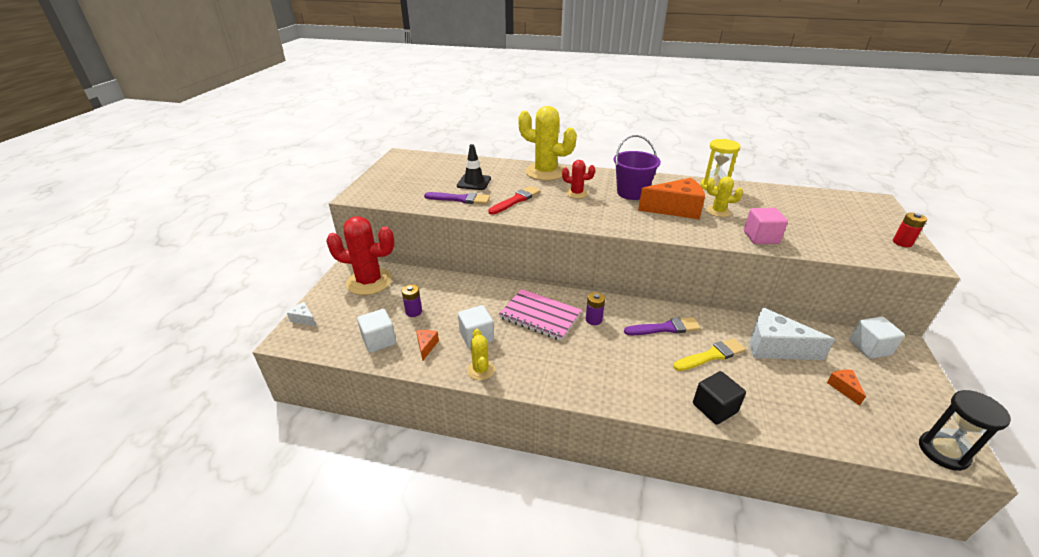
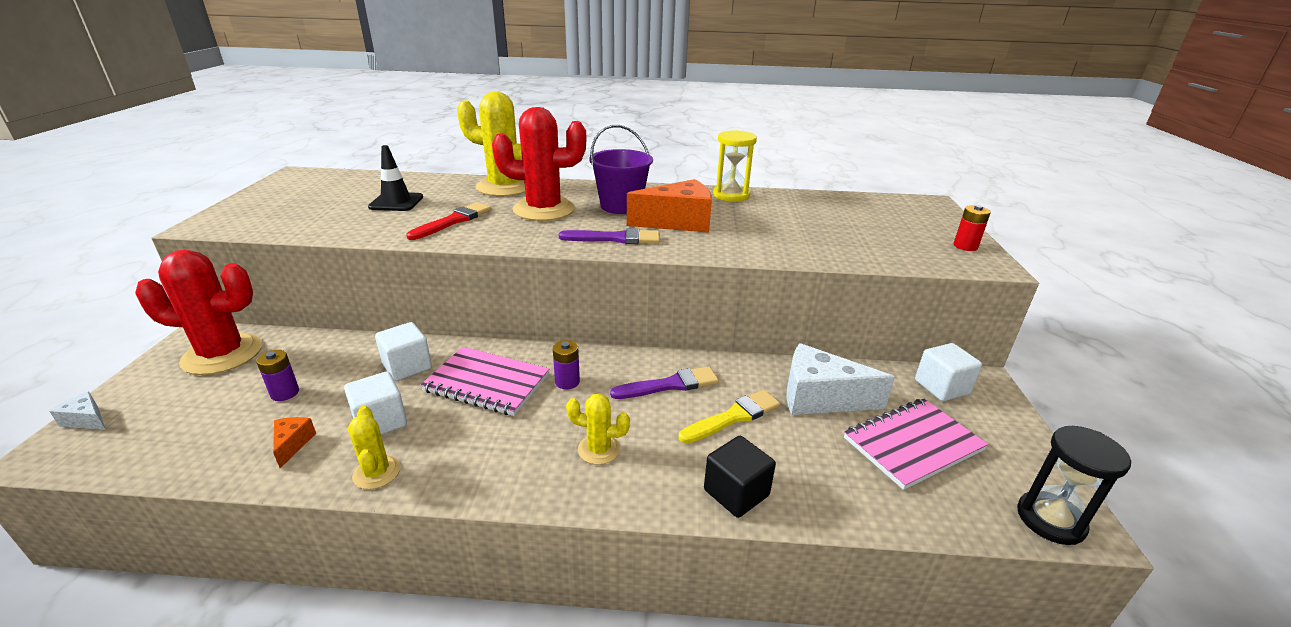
camera: 10 degrees left, 5 degrees down
white cube [357,309,396,353] -> white cube moved to [375,322,432,381]
purple brush [424,192,490,204] -> purple brush moved to [559,228,660,244]
red cactus [562,160,595,198] -> red cactus [492,107,586,221], size x2.00
yellow cactus [706,176,743,217] -> yellow cactus moved to [566,393,630,465]
pink cube [744,208,788,244] -> none
orange cheese [827,370,866,406] -> pink notebook [844,399,988,490]

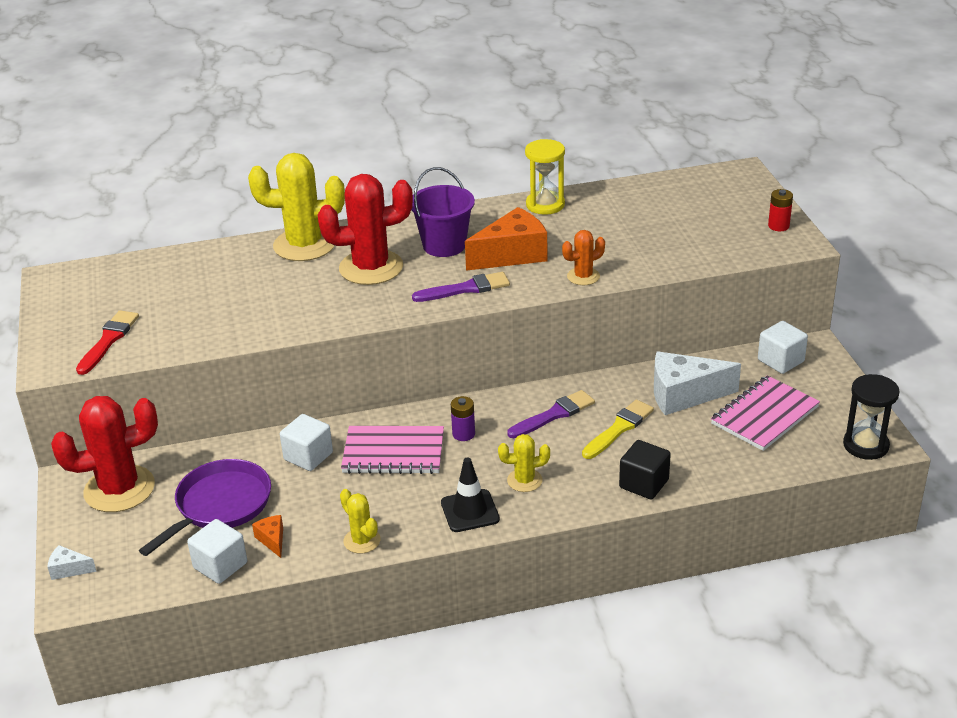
camera: 15 degrees left, 5 degrees up
purple battery [256,350,299,401] -> purple pan [139,459,271,556]
white cube [344,371,407,435] -> white cube moved to [187,519,247,584]
black traffic cone [368,145,423,211] -> black traffic cone moved to [441,457,500,532]
red brush [406,202,492,240] -> red brush moved to [76,310,139,375]
none -> orange cactus [562,230,605,285]

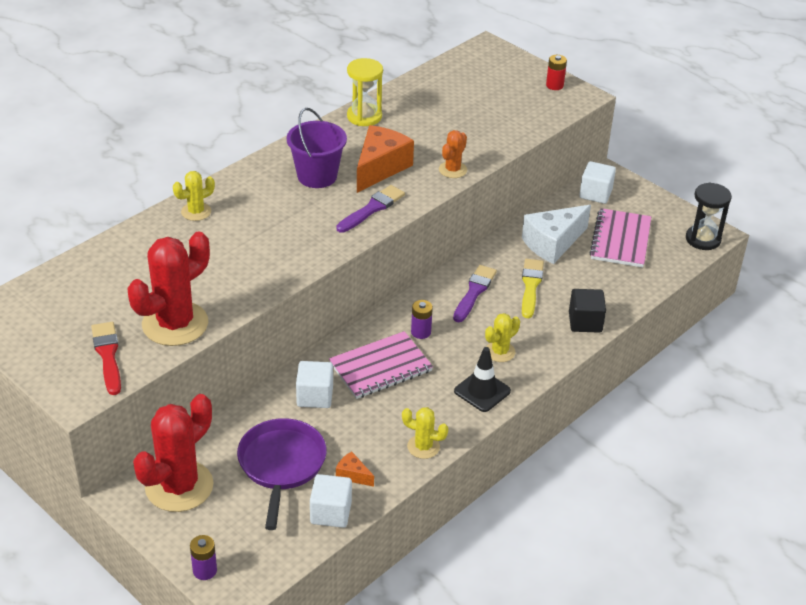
camera: 35 degrees left, 5 degrees up
white cheese [47,545,97,580] -> purple battery [190,535,217,580]
yellow cactus [248,153,345,261] -> yellow cactus [173,171,215,221], size x0.50
red cactus [318,174,413,285] -> red cactus moved to [128,231,210,346]

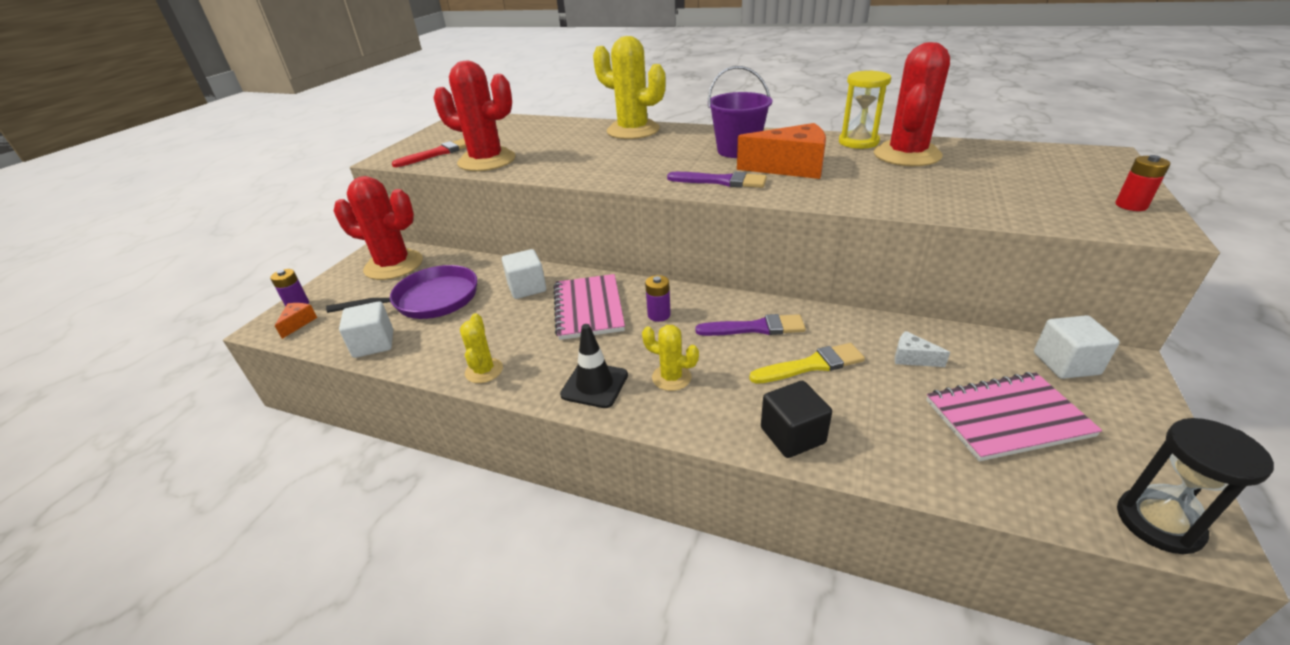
camera: 70 degrees right, 5 degrees down
yellow cactus [173,171,215,221] -> yellow cactus [593,36,666,139], size x2.00
pink notebook [329,331,433,399] -> pink notebook turned 45 degrees clockwise [553,274,625,340]
orange cheese [336,451,374,487] -> orange cheese moved to [275,303,317,339]
orange cactus [439,130,467,178] -> none
white cheese [522,205,591,264] -> white cheese [895,331,950,367], size x0.46
none -> red cactus [874,42,950,166]

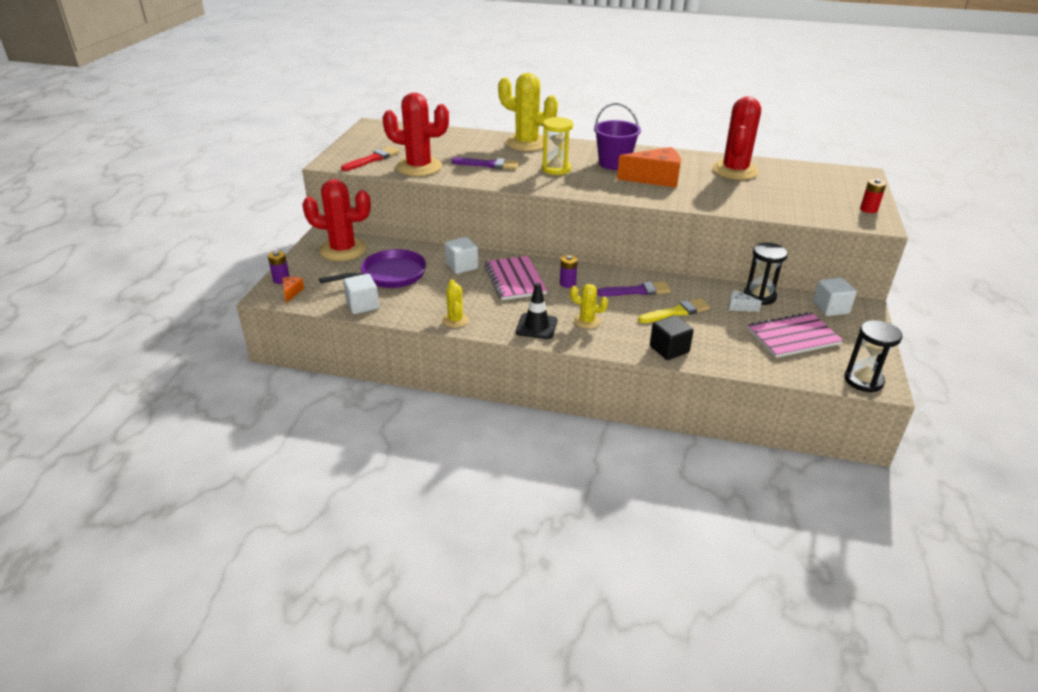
camera: 10 degrees left, 0 degrees up
purple brush [667,172,767,188] -> purple brush moved to [452,158,519,170]
yellow hourglass [839,71,891,149] -> yellow hourglass moved to [542,117,573,175]
none -> black hourglass [744,243,788,305]

